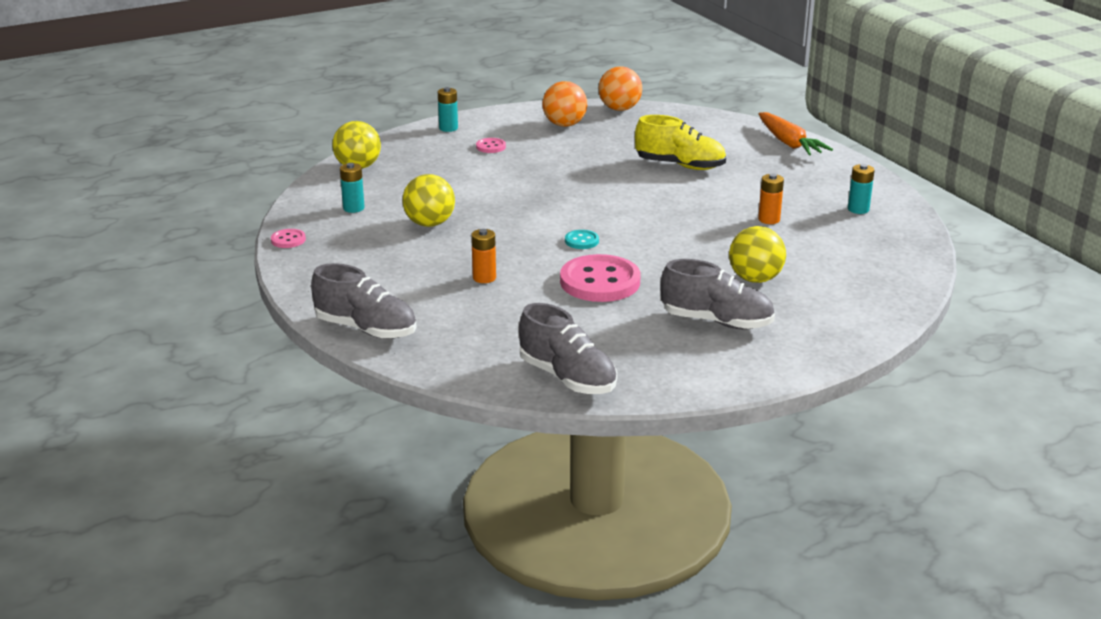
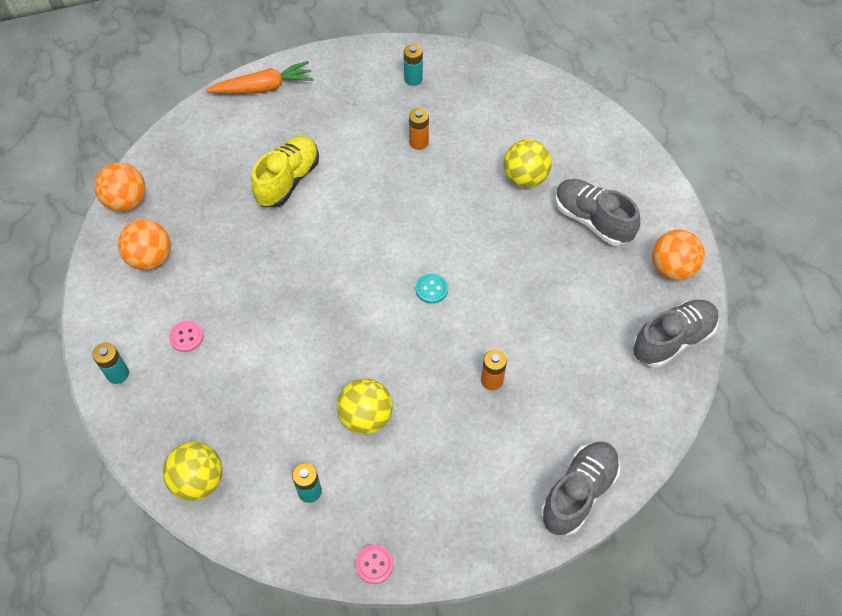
camera: 80 degrees left, 30 degrees up
pink button [560,254,641,302] -> none
grey shoe [661,259,775,329] -> grey shoe turned 75 degrees counterclockwise [555,179,640,246]
none -> orange ball [652,229,705,281]

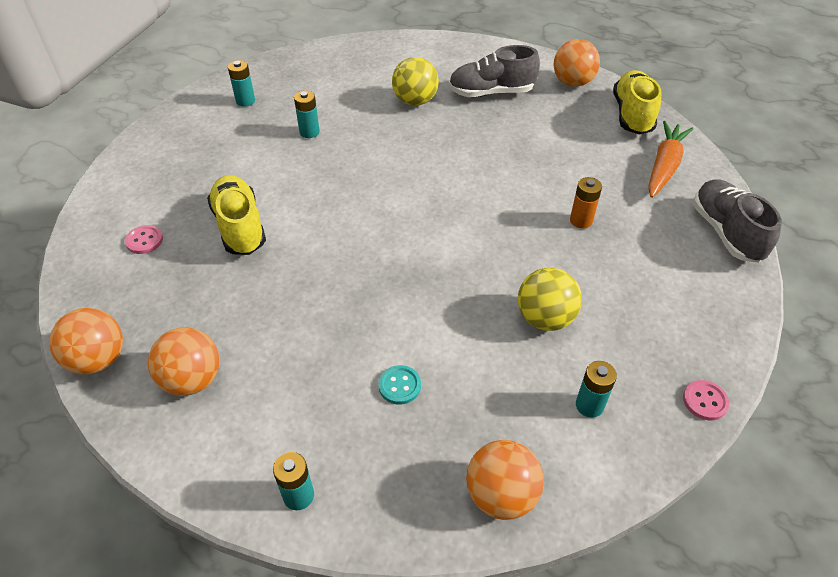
camera: 50 degrees left, 10 degrees down
yellow ball [163,442,222,501] -> orange ball [466,440,544,520]
pink button [169,321,204,352] -> pink button moved to [125,225,163,254]
orange carrot [206,61,314,94] -> orange carrot moved to [648,121,693,198]
orange battery [409,108,429,150] -> turquoise battery [294,90,320,138]
turquoise button [416,274,448,304] -> turquoise button moved to [378,365,421,404]
grey shoe [633,300,719,368] -> yellow shoe [613,70,661,135]

